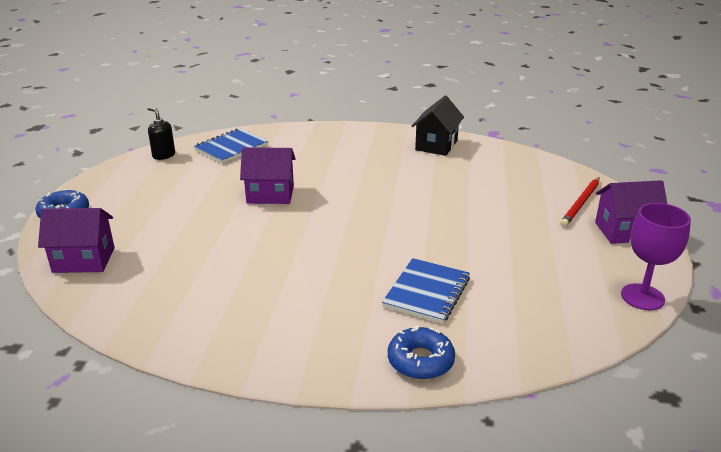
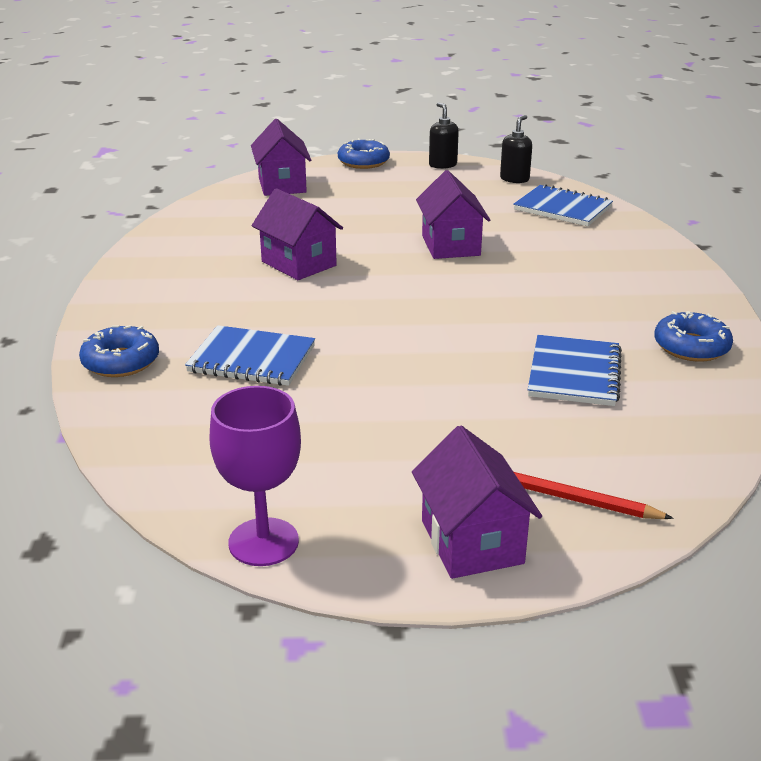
camera: 80 degrees right, 0 degrees up
black house [411,96,464,156] -> blue donut [654,311,733,362]
none -> purple house [252,188,343,280]
none -> black soap dispenser [429,102,459,169]
none -> blue notebook [528,335,622,406]

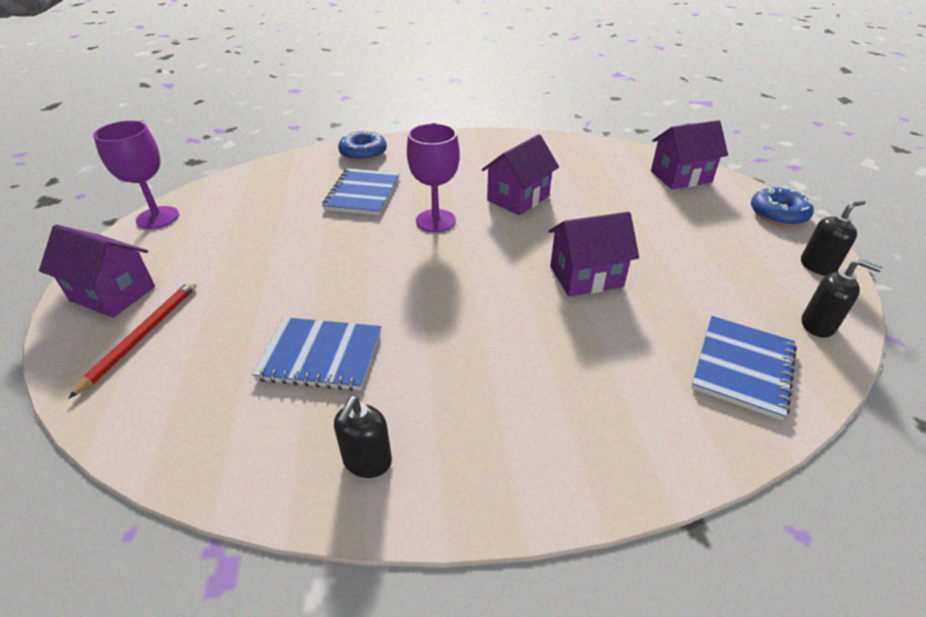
camera: 85 degrees right, 10 degrees up
purple house [412,425,542,579] -> purple house turned 45 degrees clockwise [39,224,155,318]
blue donut [654,311,733,362] -> black soap dispenser [334,396,392,478]
none -> purple goblet [407,123,460,232]

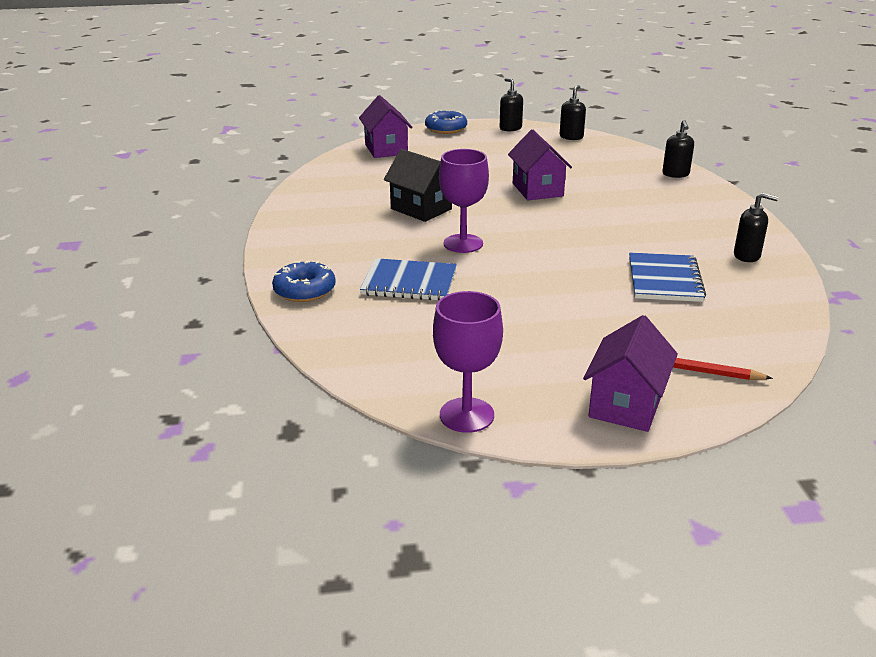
camera: 90 degrees left, 10 degrees down
purple house [482,134,559,215] -> black house [384,149,452,222]
blue notebook [691,316,797,420] -> none
none -> black soap dispenser [662,120,694,178]

